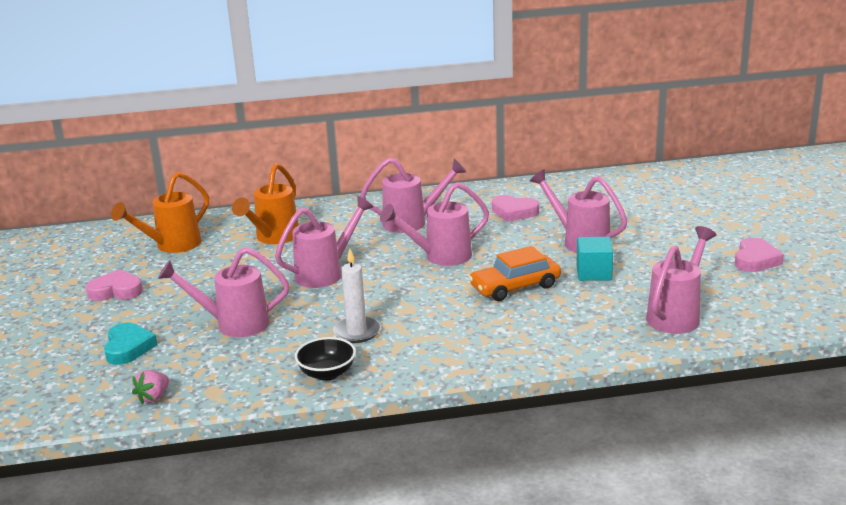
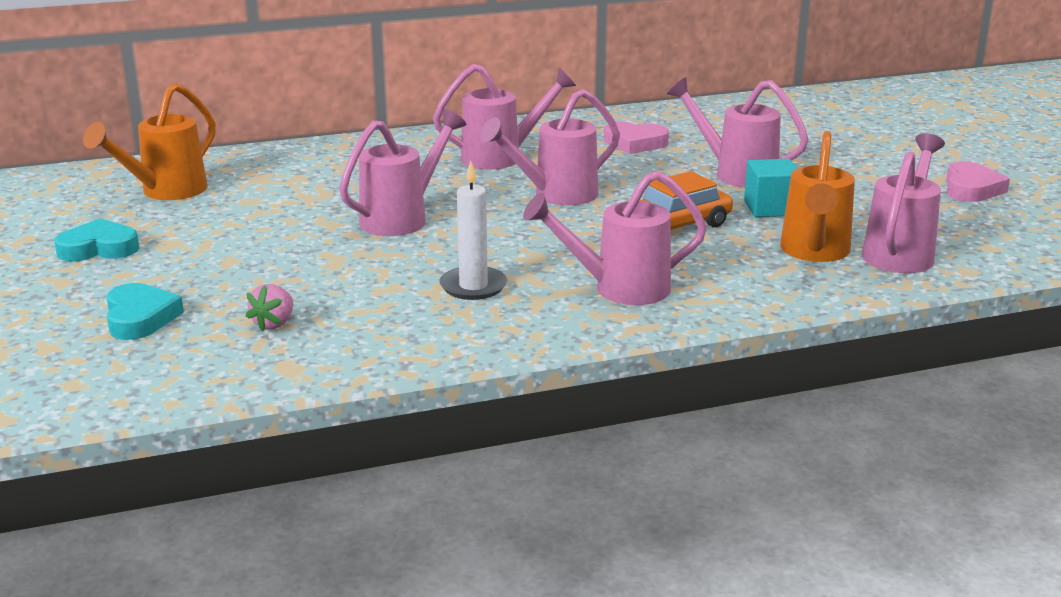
camera: 10 degrees left, 0 degrees up
pink heart [86,269,143,301] -> turquoise heart [54,218,139,261]
pink strawberry [132,370,169,404] -> pink strawberry moved to [246,284,293,331]
pink watering can [158,247,289,337] -> pink watering can moved to [523,171,707,305]
orange watering can [232,163,299,244] -> orange watering can moved to [780,131,855,262]
black bowl [295,337,356,381] -> none

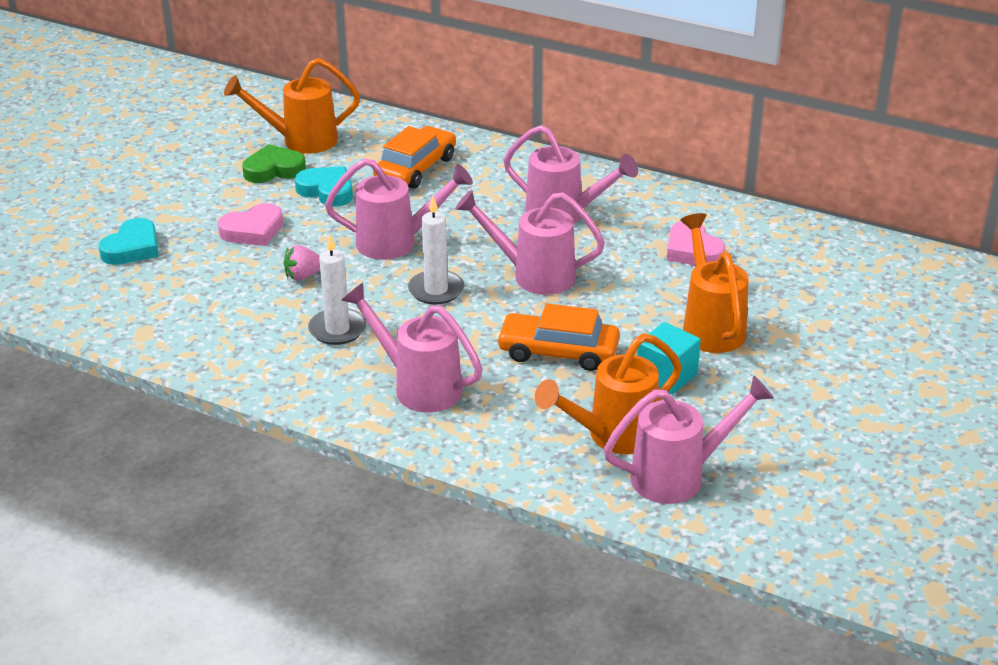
camera: 45 degrees right, 10 degrees up
turquoise heart [54,218,139,261] -> turquoise heart moved to [295,166,353,207]
pink strawberry [246,284,293,331] -> pink strawberry moved to [284,245,320,281]
pink watering can [667,77,809,188] -> orange watering can [681,213,748,353]
pink heart [946,161,1010,202] -> pink heart moved to [218,203,283,246]
none -> green heart [242,144,306,183]
none -> orange car [373,126,456,189]
none -> white candle [408,196,464,305]

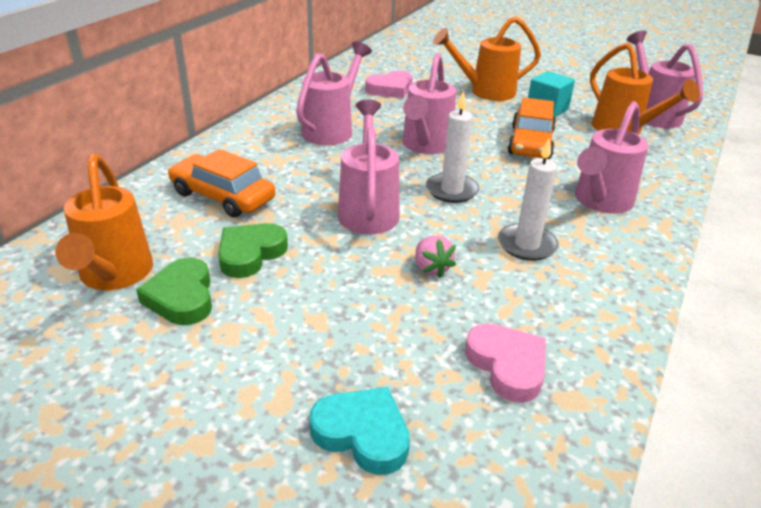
camera: 90 degrees left, 0 degrees up
pink heart [218,203,283,246] -> pink heart moved to [465,323,546,403]
turquoise heart [295,166,353,207] -> green heart [218,223,288,278]

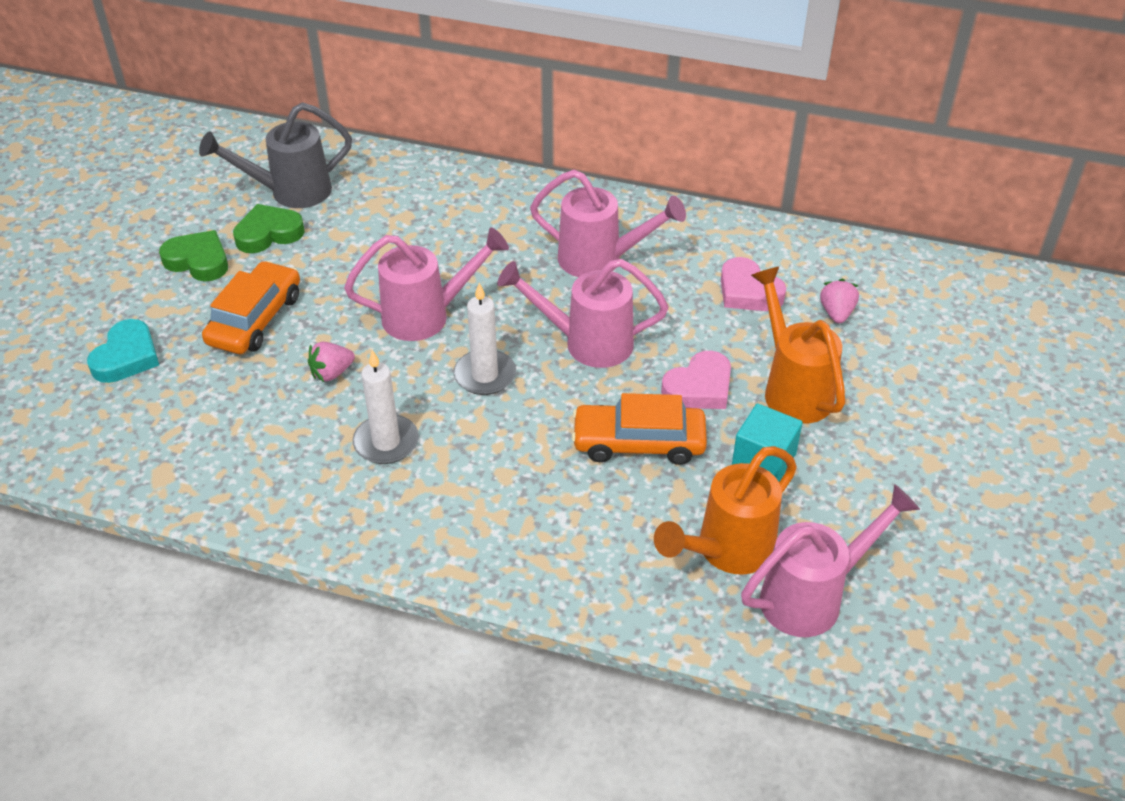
camera: 80 degrees right, 10 degrees up
orange watering can [55,154,153,290] -> grey watering can [199,102,352,208]
orange car [168,149,275,217] -> orange car moved to [202,261,300,354]
green heart [218,223,288,278] -> green heart moved to [159,230,228,282]
pink heart [465,323,546,403] -> pink heart moved to [661,351,731,409]
pink watering can [575,101,648,214] -> none
none -> pink strawberry [820,279,859,323]

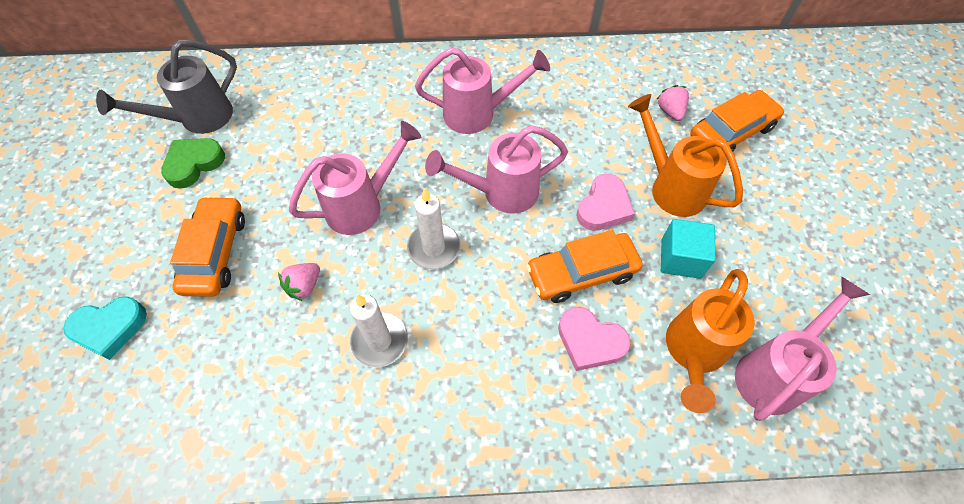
camera: 20 degrees left, 15 degrees up
turquoise heart [87,319,159,383] -> turquoise heart turned 75 degrees clockwise [63,296,147,360]
green heart [159,230,228,282] -> none
pink heart [721,257,786,311] -> pink heart moved to [558,307,631,371]
none -> orange car [690,90,784,152]

